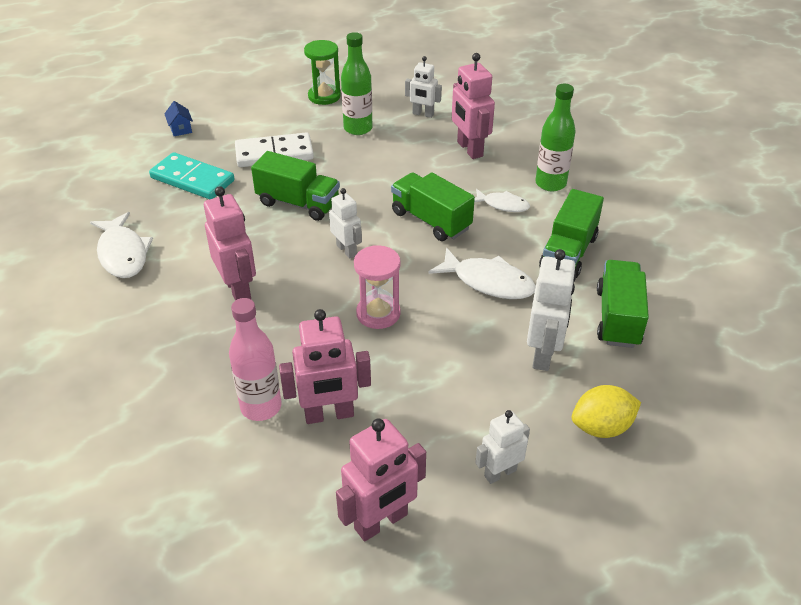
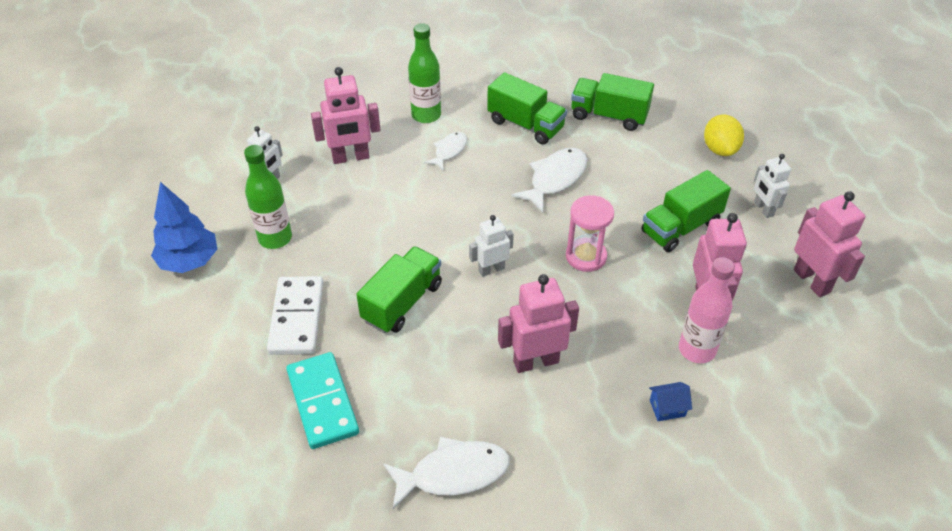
camera: 80 degrees left, 5 degrees up
turquoise domino [149,152,234,199] -> turquoise domino turned 60 degrees counterclockwise [286,352,359,449]
blue house [164,101,193,136] -> blue house moved to [649,382,692,421]
green hourglass [304,40,341,105] -> blue tree [151,182,217,273]
green truck [391,172,475,241] -> green truck moved to [641,170,731,252]
white robot [527,249,576,371] -> none

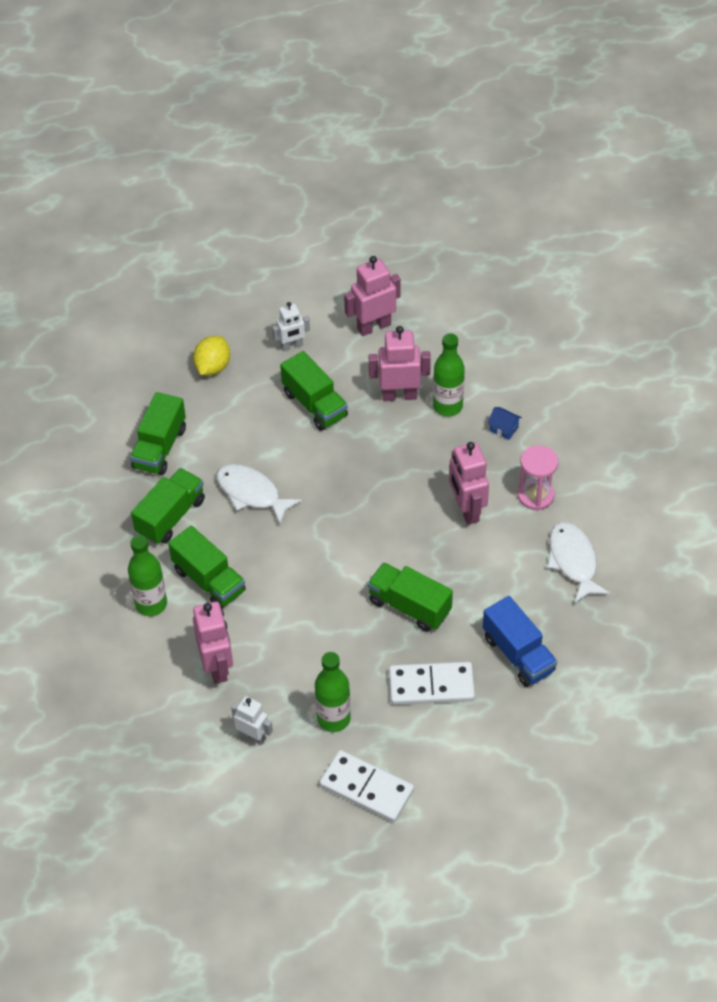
camera: 90 degrees left, 5 degrees up
blue tree [151,182,217,273] -> white domino [319,750,414,822]
turquoise domino [286,352,359,449] -> blue truck [483,596,557,687]
white fish [424,132,467,171] -> green truck [168,526,246,609]
white robot [469,215,514,277] -> none
pink hourglass [566,195,614,272] -> pink hourglass moved to [518,445,558,510]
blue house [649,382,692,421] -> blue house turned 45 degrees counterclockwise [487,407,522,440]
pink bottle [679,257,735,363] -> green bottle [433,333,465,416]
yellow lemon [704,115,744,156] -> yellow lemon turned 60 degrees counterclockwise [193,336,230,375]

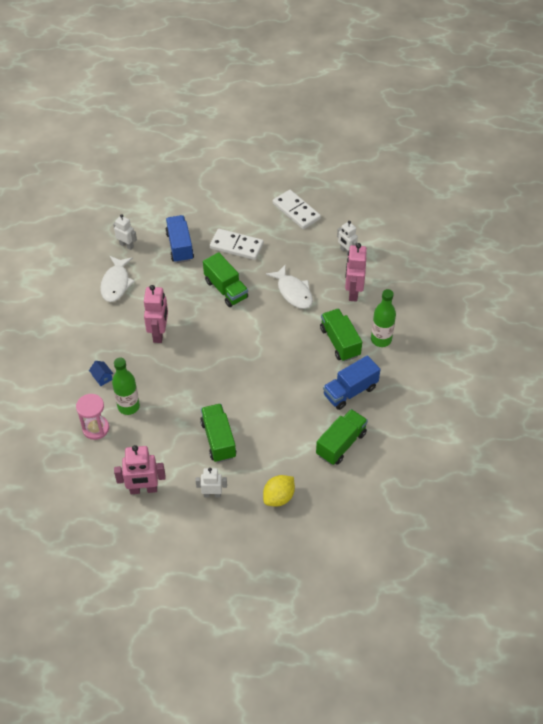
camera: 160 degrees left, 0 degrees up
green truck [131,468,205,544] -> blue truck [323,355,381,410]
white fish [216,464,302,525] -> white fish moved to [266,264,313,309]
green bottle [315,652,351,732] -> none
pink robot [369,326,431,401] -> none
pink hourglass [518,445,558,510] -> pink hourglass moved to [76,394,109,440]
none -> white robot [113,214,137,250]

